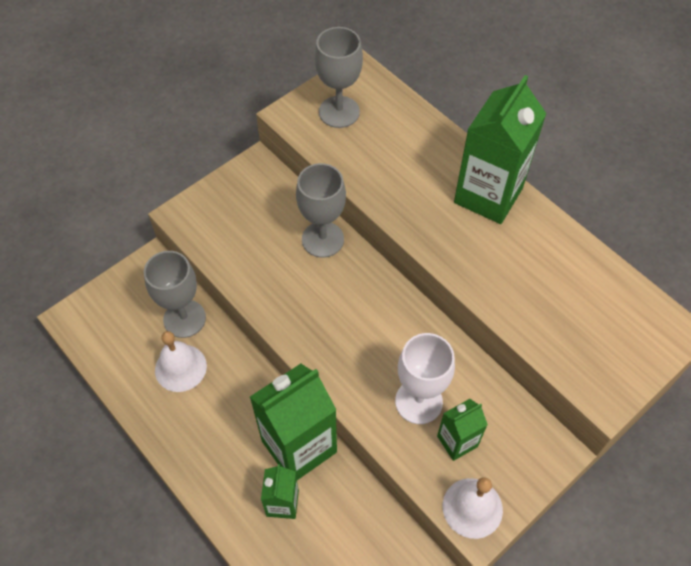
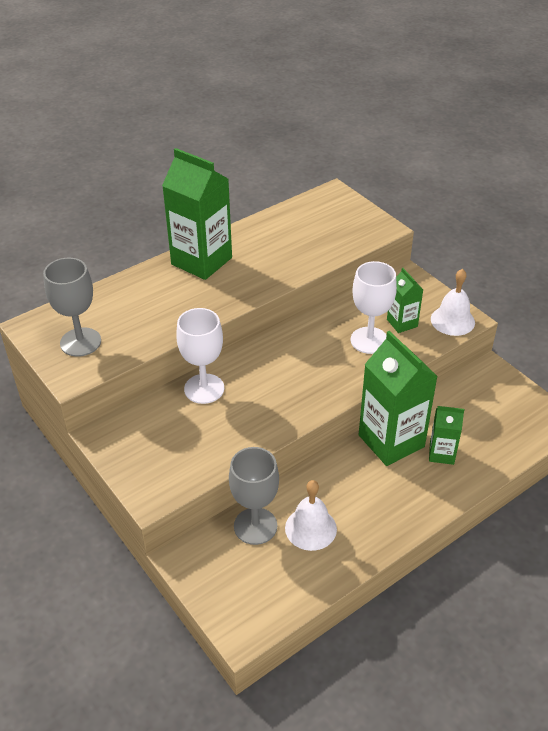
camera: 85 degrees left, 15 degrees down
grey goblet [296,163,346,258] -> white goblet [176,308,224,404]

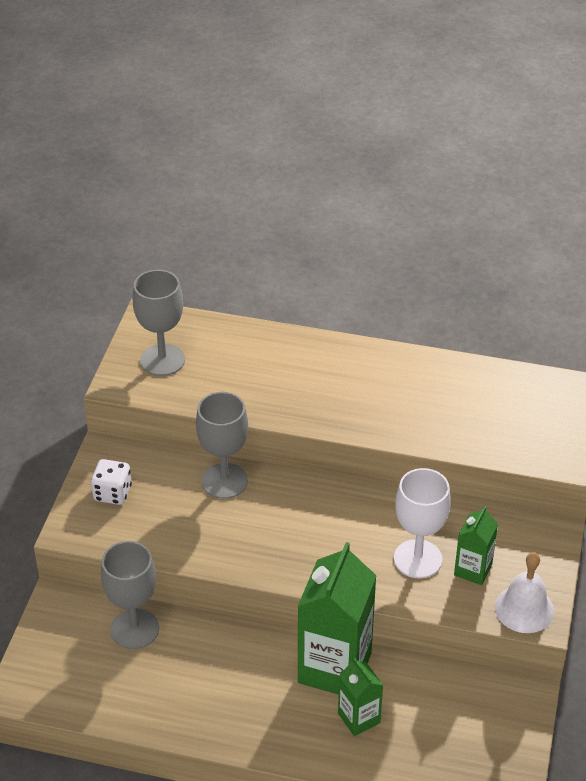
camera: 50 degrees right, 0 degrees up
green carton [162,148,232,280] -> none
white goblet [176,308,224,404] -> grey goblet [196,392,248,499]
white bell [285,480,337,551] -> none
none -> white dice [91,459,132,505]

